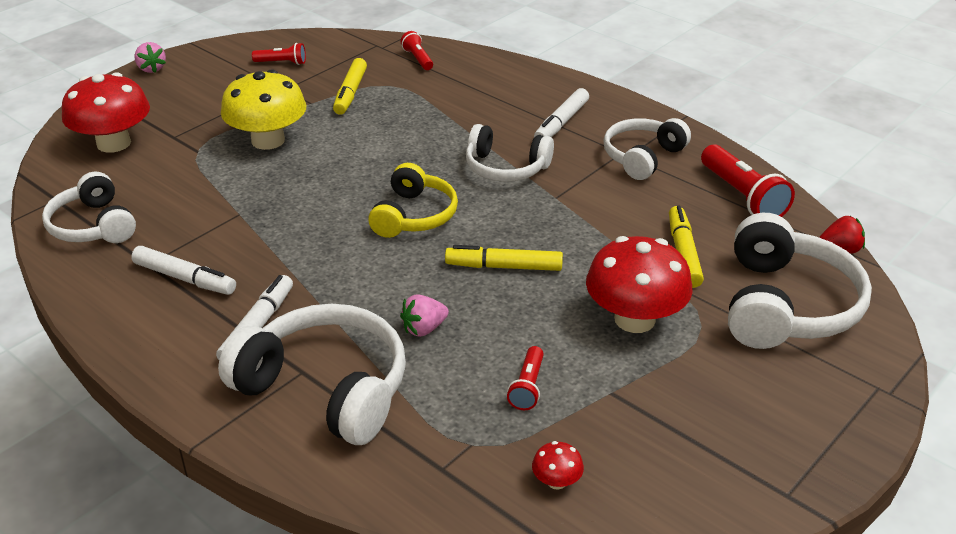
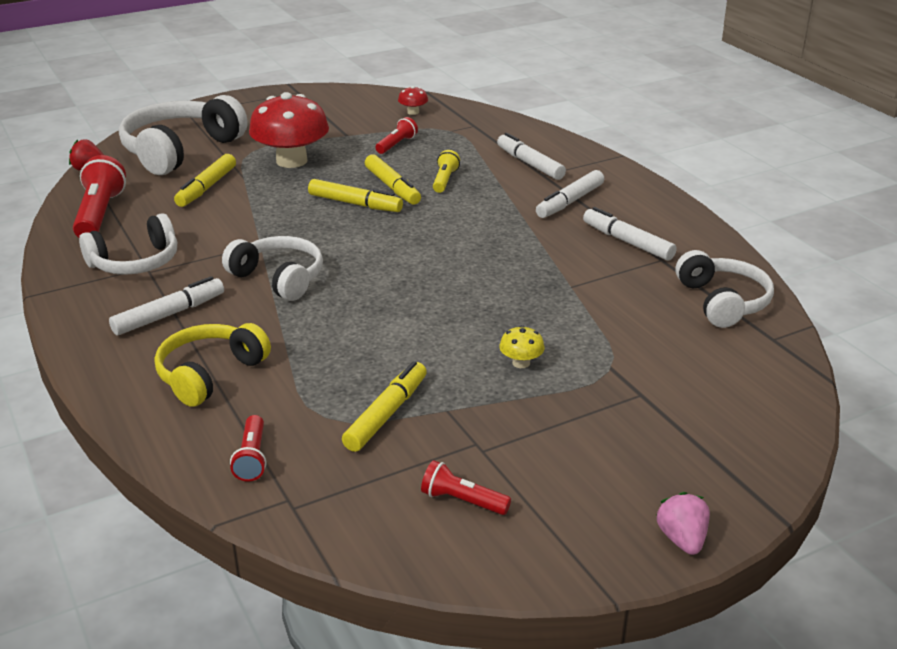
camera: 160 degrees left, 5 degrees down
red mushroom [62,72,150,153] -> none
white headphones [218,304,406,445] -> white marker [497,133,566,180]
yellow mushroom [221,69,306,150] -> yellow mushroom [499,325,545,368], size x0.42
yellow headphones [368,163,458,238] -> yellow headphones moved to [155,323,271,407]
pink strawberry [400,294,449,337] -> yellow flashlight [433,150,460,193]
none -> yellow marker [365,154,421,205]

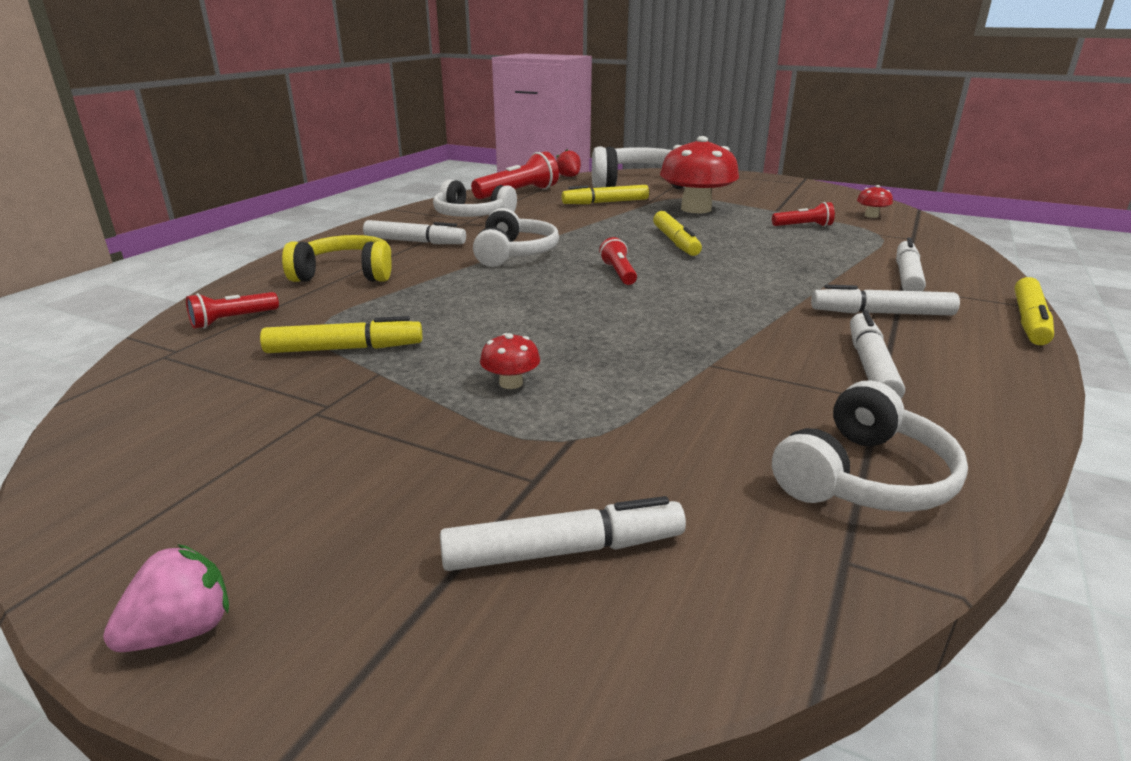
camera: 55 degrees right, 5 degrees down
yellow marker [365,154,421,205] -> yellow marker moved to [1014,277,1054,345]
red flashlight [421,460,511,515] -> red flashlight moved to [599,237,637,285]
yellow flashlight [433,150,460,193] -> none
yellow mushroom [499,325,545,368] -> red mushroom [480,333,540,389]
none -> white marker [440,496,686,571]

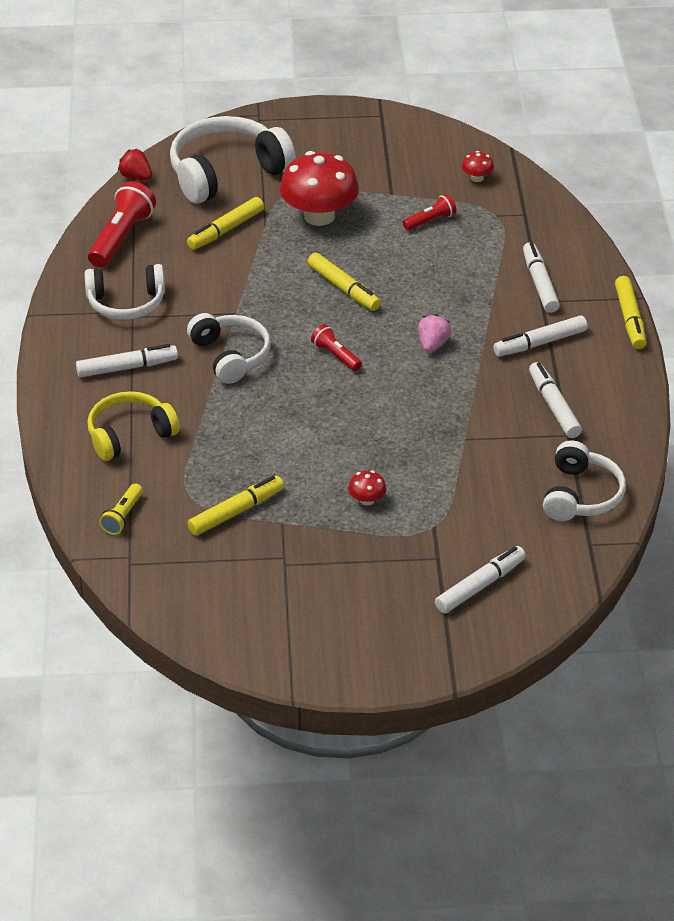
camera: 30 degrees left, 15 degrees up
pink strawberry [103,544,229,652] -> pink strawberry moved to [418,314,451,352]
red flashlight [186,292,279,329] -> yellow flashlight [99,483,143,535]

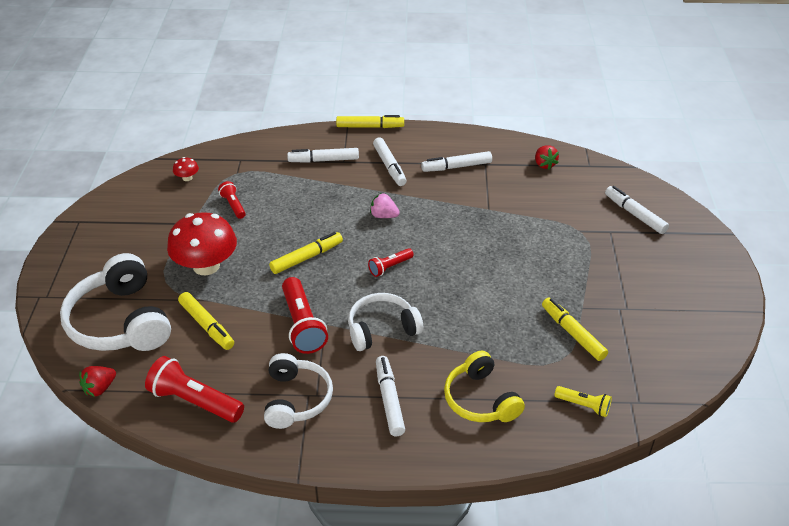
camera: 85 degrees left, 0 degrees up
red mushroom [348,470,386,506] -> none
white headphones [543,440,626,521] -> red strawberry [535,145,559,170]
none -> red flashlight [282,277,328,354]

